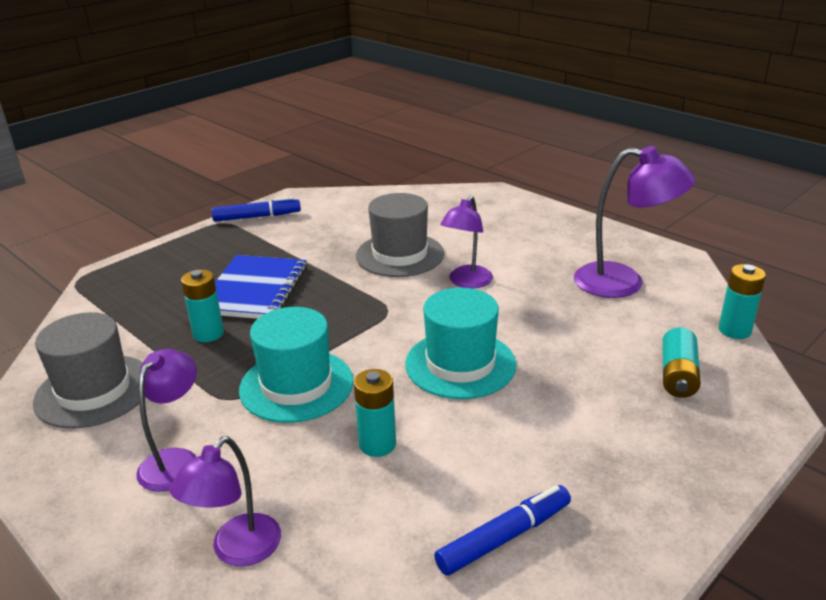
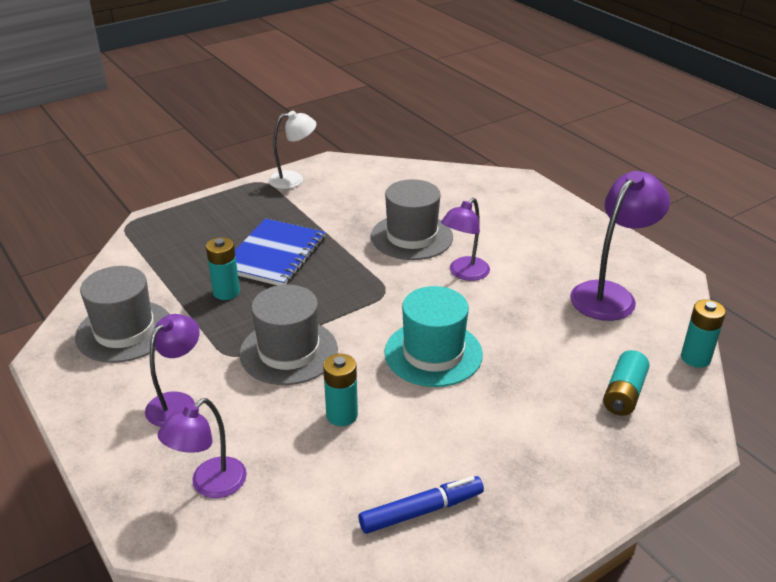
camera: 10 degrees right, 5 degrees up
blue marker [211,197,301,222] -> white lamp [268,111,316,189]
turquoise hat [239,307,354,423] -> grey hat [239,285,338,385]
purple lamp [574,146,696,298] -> purple lamp turned 75 degrees counterclockwise [570,171,670,321]

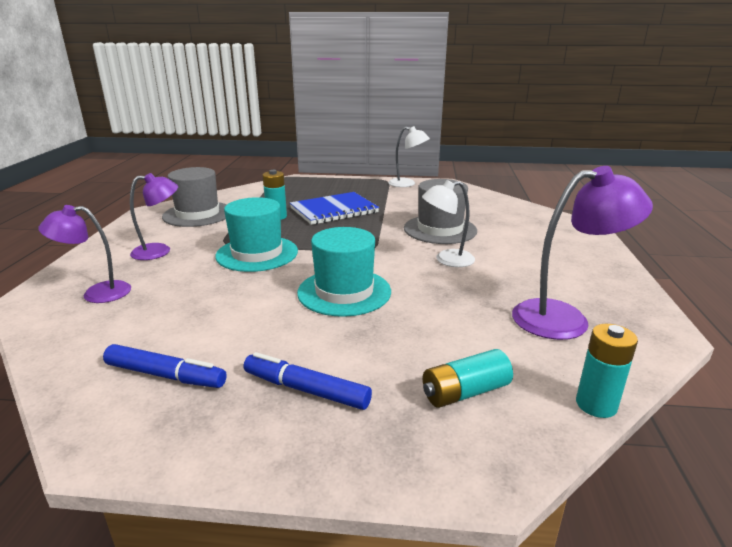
camera: 40 degrees right, 10 degrees down
grey hat [239,285,338,385] -> turquoise hat [216,197,298,272]
turquoise battery [323,354,358,426] -> none
purple lamp [441,198,490,281] -> white lamp [422,180,475,267]
none -> blue marker [244,352,372,410]

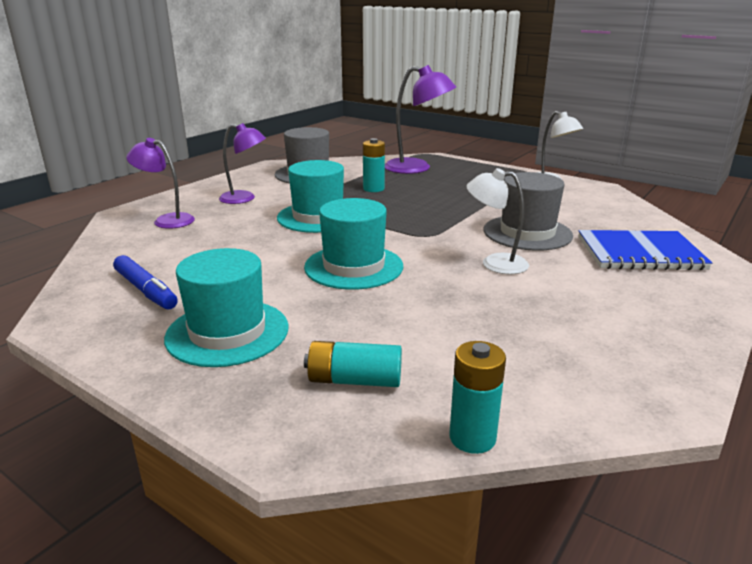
camera: 30 degrees right, 0 degrees up
blue marker [244,352,372,410] -> turquoise hat [164,248,289,367]
blue notebook [290,192,379,225] -> blue notebook moved to [578,230,713,270]
purple lamp [512,166,653,340] -> purple lamp moved to [385,65,456,174]

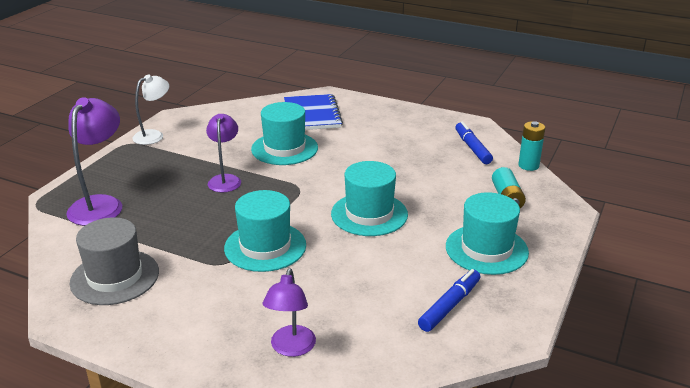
camera: 100 degrees left, 5 degrees up
purple lamp [219,123,266,204] -> purple lamp moved to [206,114,241,193]
turquoise battery [363,138,385,192] -> none
white lamp [466,168,529,274] -> none
grey hat [484,172,573,251] -> turquoise hat [251,102,318,165]
none -> blue marker [455,122,493,164]

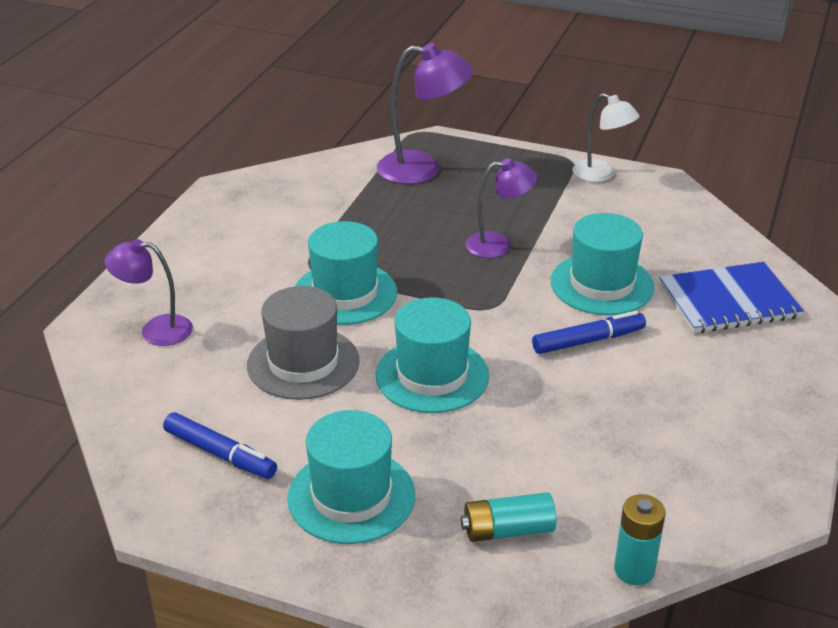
camera: 85 degrees right, 5 degrees up
grey hat [70,217,159,305] -> grey hat moved to [247,286,360,400]
blue marker [455,122,493,164] -> blue marker moved to [532,311,646,354]

